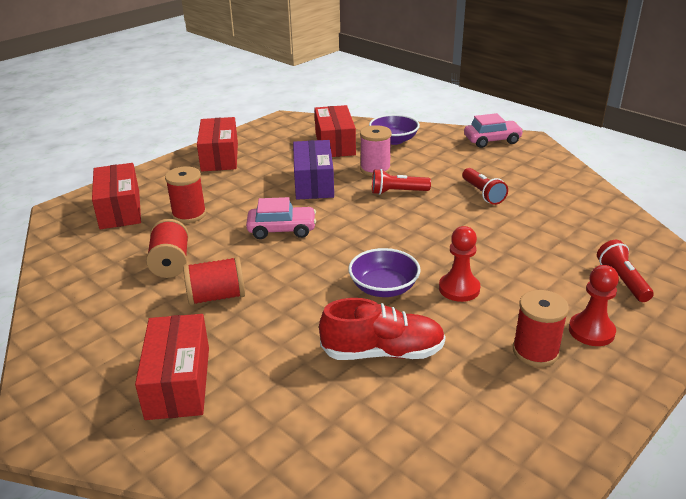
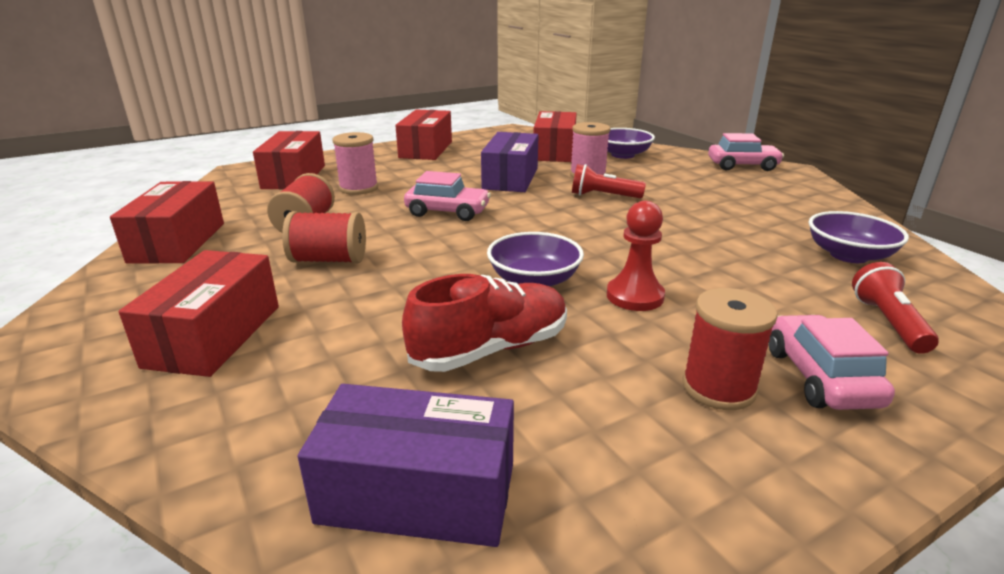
camera: 15 degrees right, 5 degrees down
red spool [165,166,206,223] -> pink spool [332,132,378,195]
red shoe [319,298,446,360] -> red shoe turned 45 degrees counterclockwise [402,274,567,372]
red flashlight [462,168,508,205] -> none
red pawn [569,265,619,346] -> pink car [768,315,895,410]
none -> red box [110,181,224,264]
none -> purple box [298,384,514,547]
none -> purple bowl [808,211,909,263]

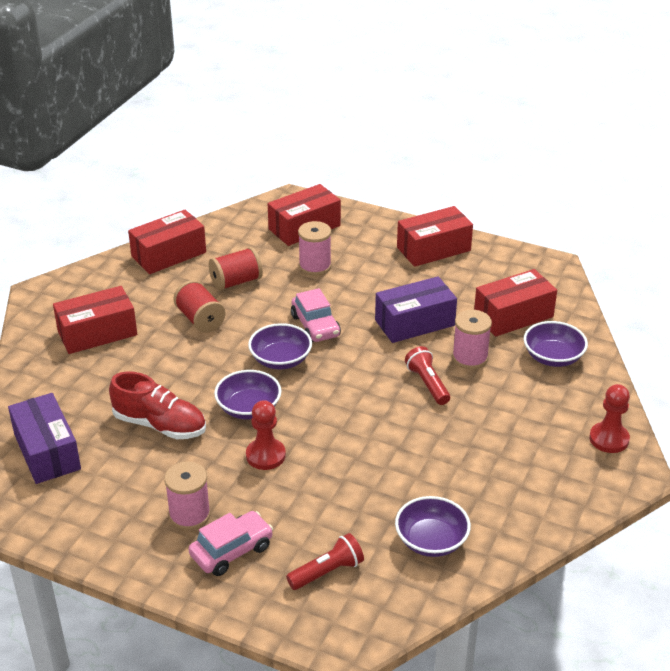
camera: 55 degrees right, 10 degrees up
red spool [683,288,778,410] -> pink spool [164,461,211,530]
pink car [708,133,784,171] -> red pawn [589,384,630,453]
none -> purple bowl [248,323,312,369]

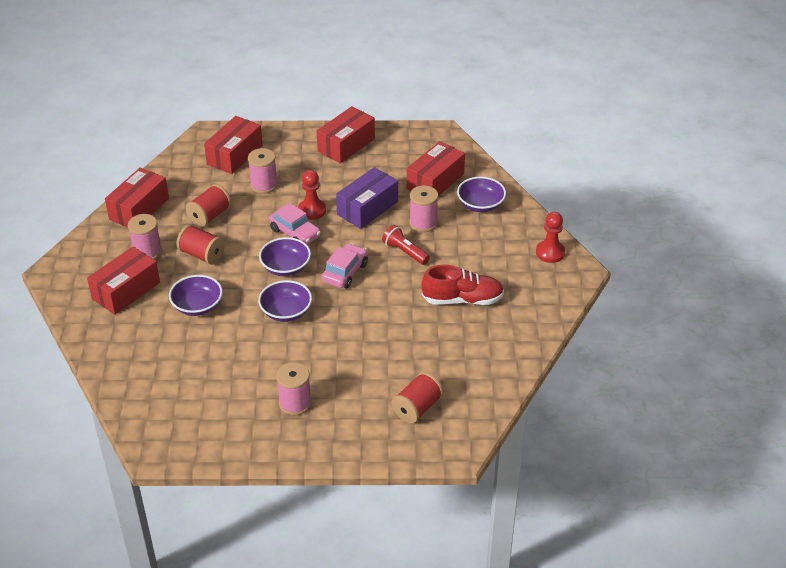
camera: 25 degrees left, 5 degrees up
purple box [8,393,81,484] -> none
red shoe [109,371,206,439] -> red shoe moved to [422,265,504,305]
pink car [189,511,273,576] -> pink car moved to [322,243,368,289]
red pawn [246,400,286,470] -> red pawn moved to [298,170,326,220]
red flashlight [286,533,364,590] -> red spool [392,372,444,424]
purple bowl [395,496,471,557] -> purple bowl moved to [169,275,223,316]
none -> pink spool [128,214,162,260]

